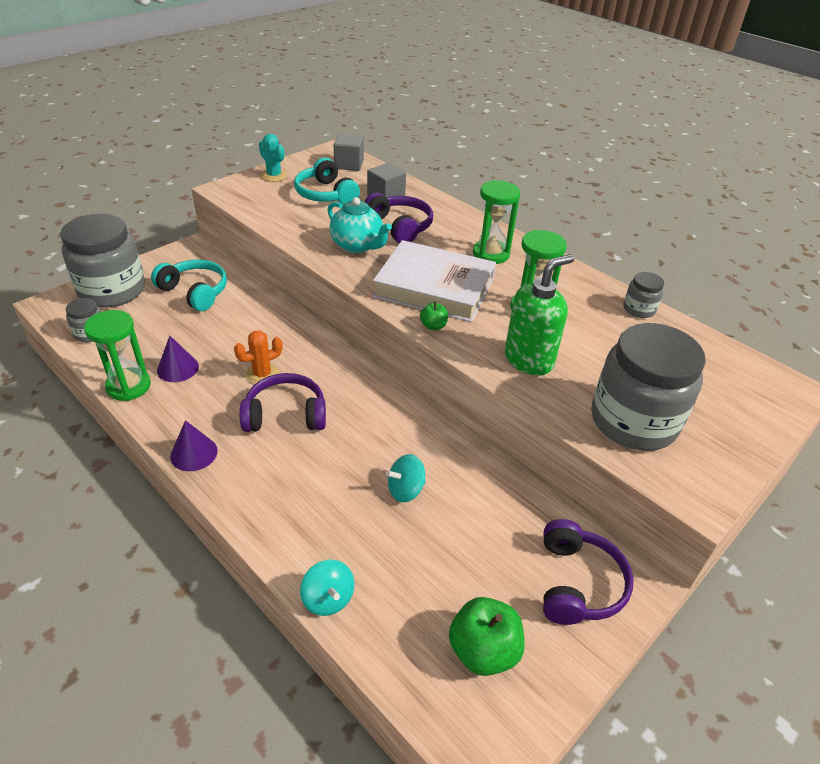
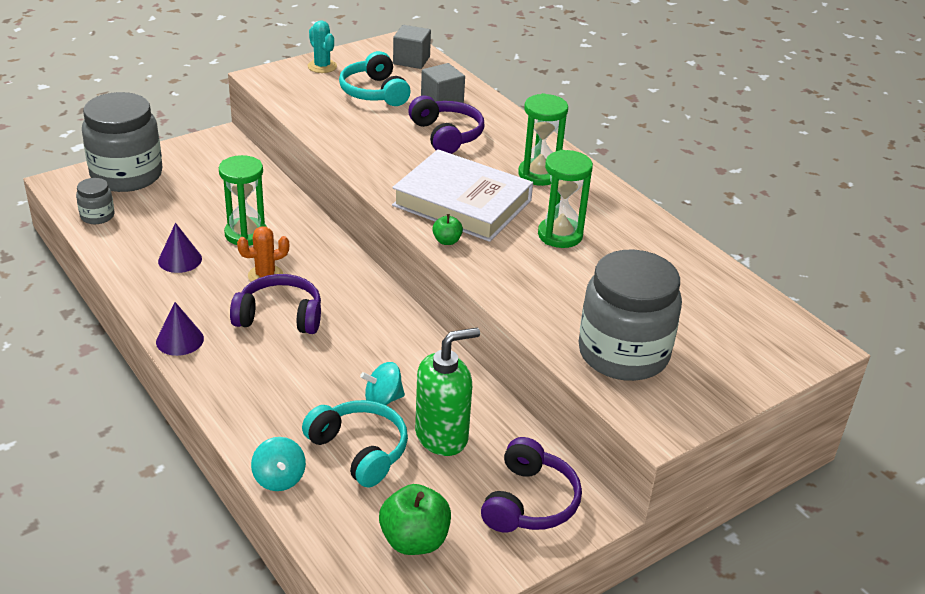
camera: 10 degrees right, 5 degrees down
green hourglass [84,310,151,401] -> green hourglass moved to [219,155,267,246]
turquoise headphones [151,260,227,311] -> turquoise headphones moved to [302,400,408,487]
turquoise teapot [327,197,392,253] -> none
green soap dispenser [505,254,574,375] -> green soap dispenser moved to [415,328,480,456]
grey jar [623,272,664,318] -> none

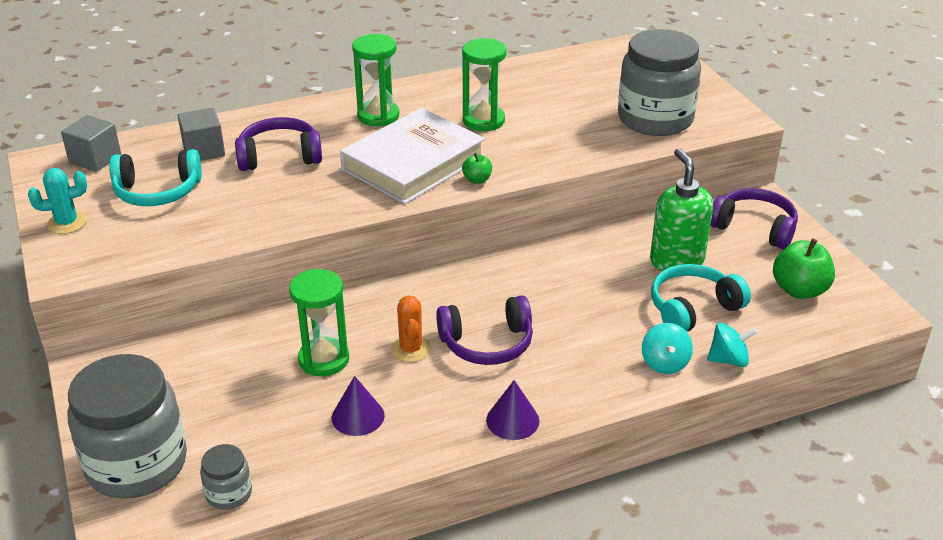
camera: 75 degrees left, 0 degrees up
purple headphones [230,274,321,334] -> purple headphones turned 120 degrees counterclockwise [436,295,533,365]
turquoise spinning top [360,362,405,405] -> turquoise spinning top moved to [642,323,693,374]

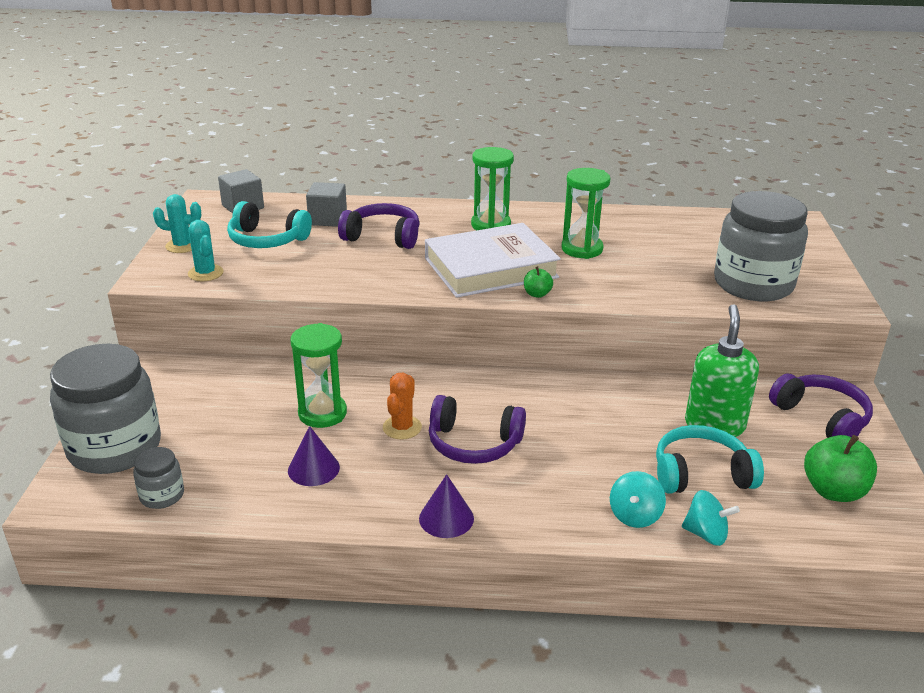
camera: 25 degrees right, 5 degrees down
none -> turquoise cactus [188,220,224,281]

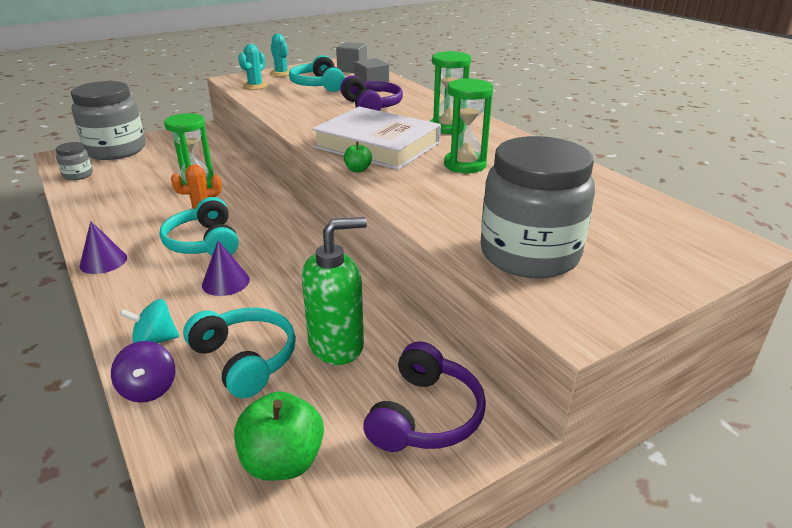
camera: 55 degrees right, 0 degrees up
purple cone [288,426,340,486] -> purple cone moved to [202,240,250,296]
purple headphones [429,395,526,464] -> turquoise headphones [160,197,239,256]
turquoise spinning top [682,490,740,546] -> purple spinning top [111,341,175,403]

